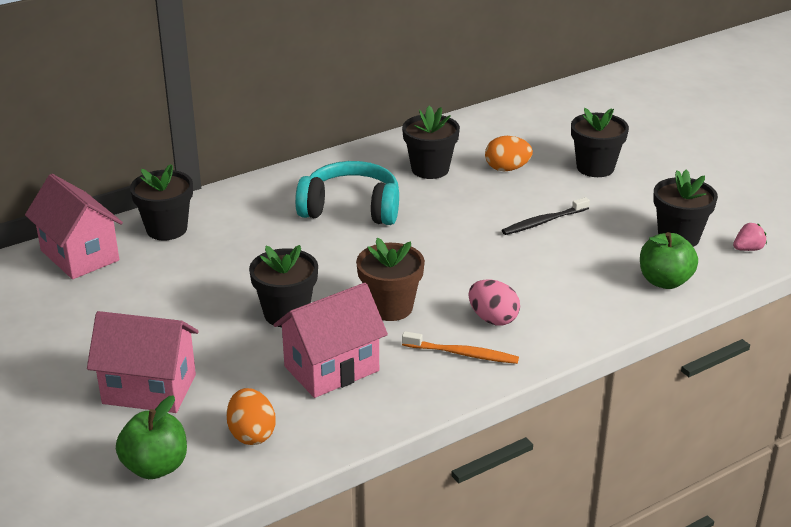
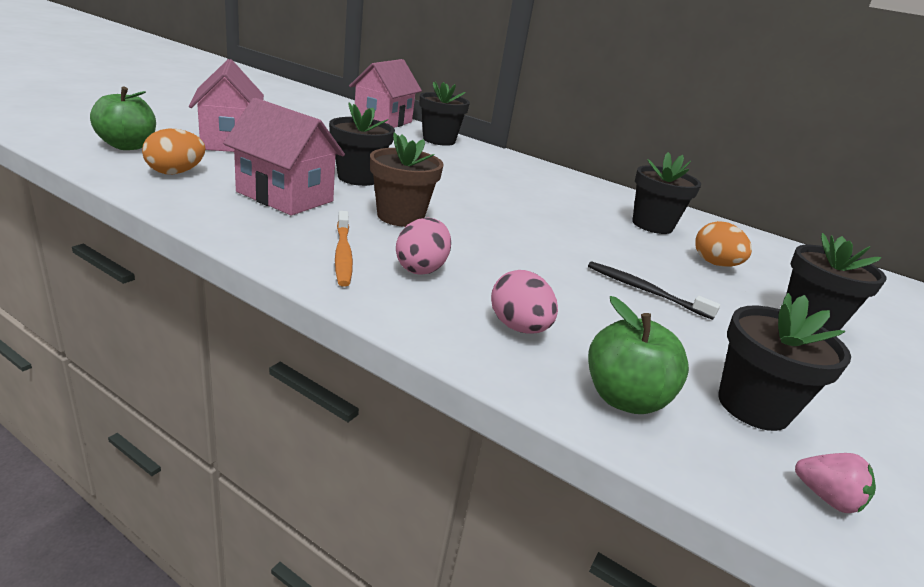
camera: 60 degrees right, 5 degrees down
turquoise headphones [295,161,399,225] -> none
none -> pink egg [491,270,558,334]

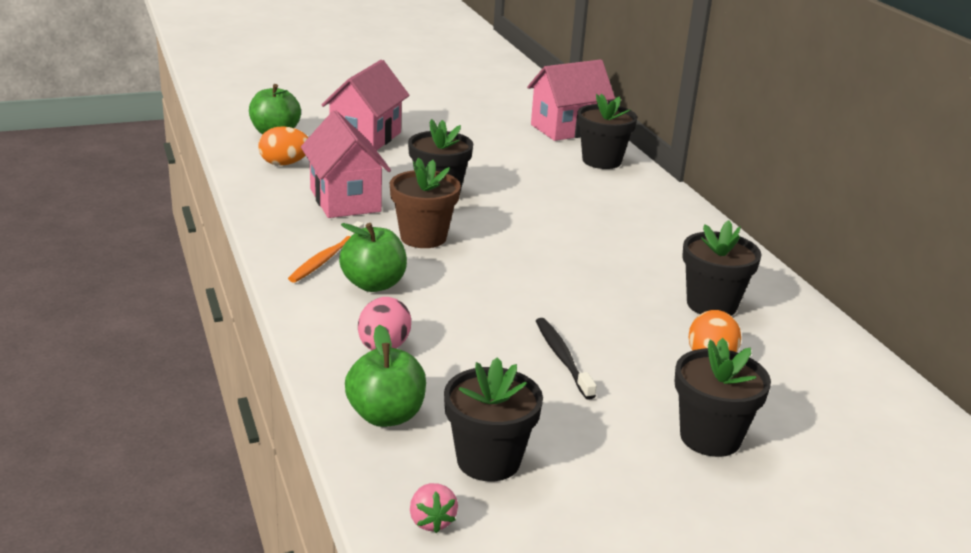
camera: 40 degrees right, 0 degrees up
pink egg [396,218,451,275] -> green apple [339,223,407,292]

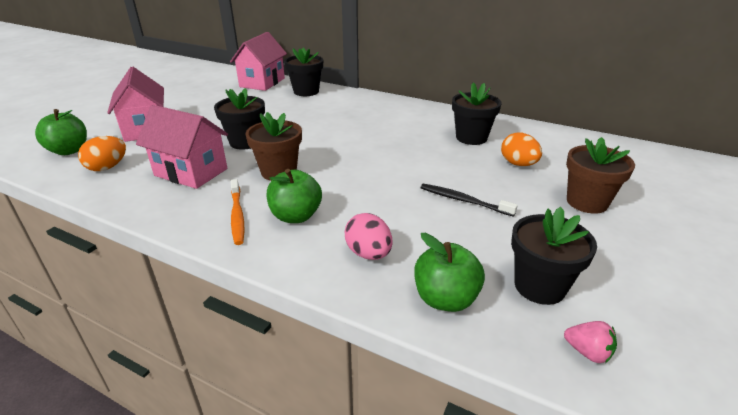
camera: 40 degrees left, 5 degrees up
black flower pot [674,338,771,457] -> brown flower pot [566,137,635,214]

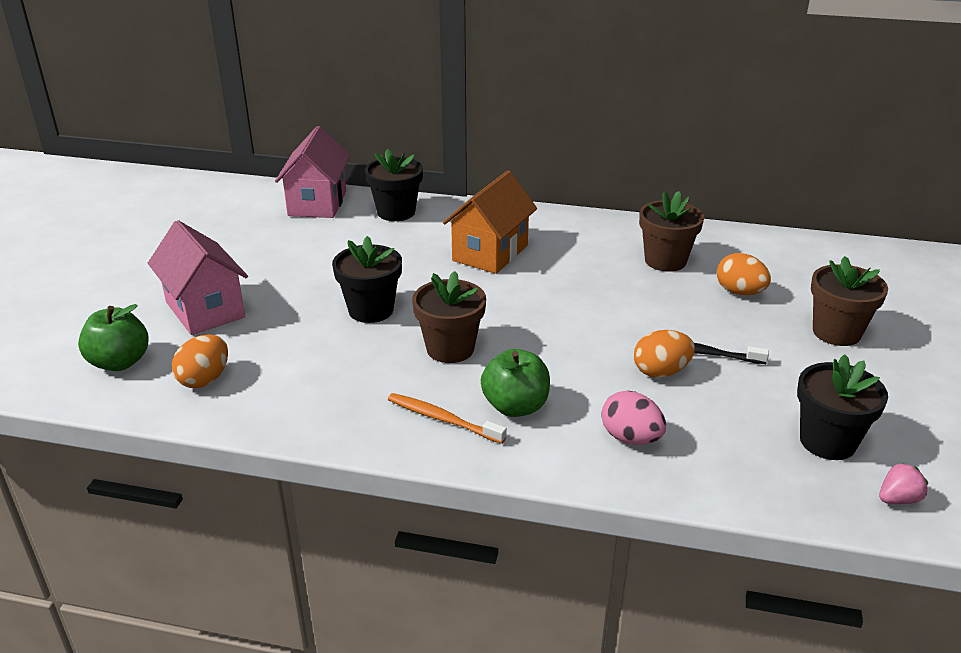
camera: 15 degrees left, 0 degrees up
pink house [136,105,228,189] -> none
orange toothbrush [231,179,244,245] -> orange toothbrush turned 150 degrees clockwise [388,393,507,444]
green apple [414,233,485,312] -> none
black flower pot [452,82,501,145] -> brown flower pot [639,191,704,272]
pink strawberry [564,321,617,363] -> pink strawberry turned 45 degrees counterclockwise [879,463,928,504]
none -> orange house [443,171,537,274]
none -> orange egg [634,330,695,378]

